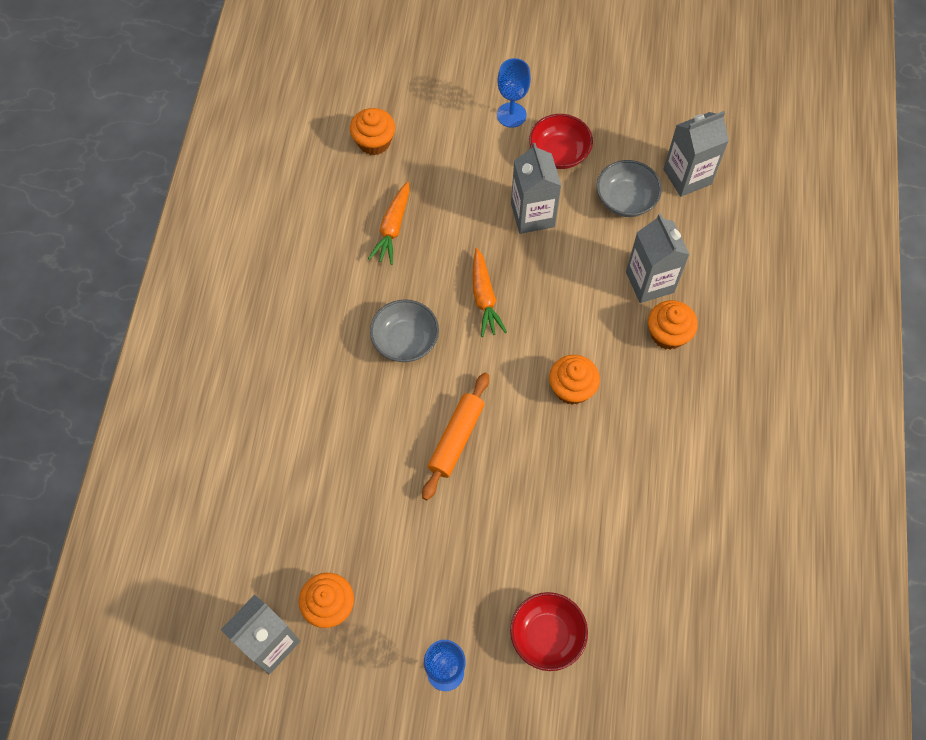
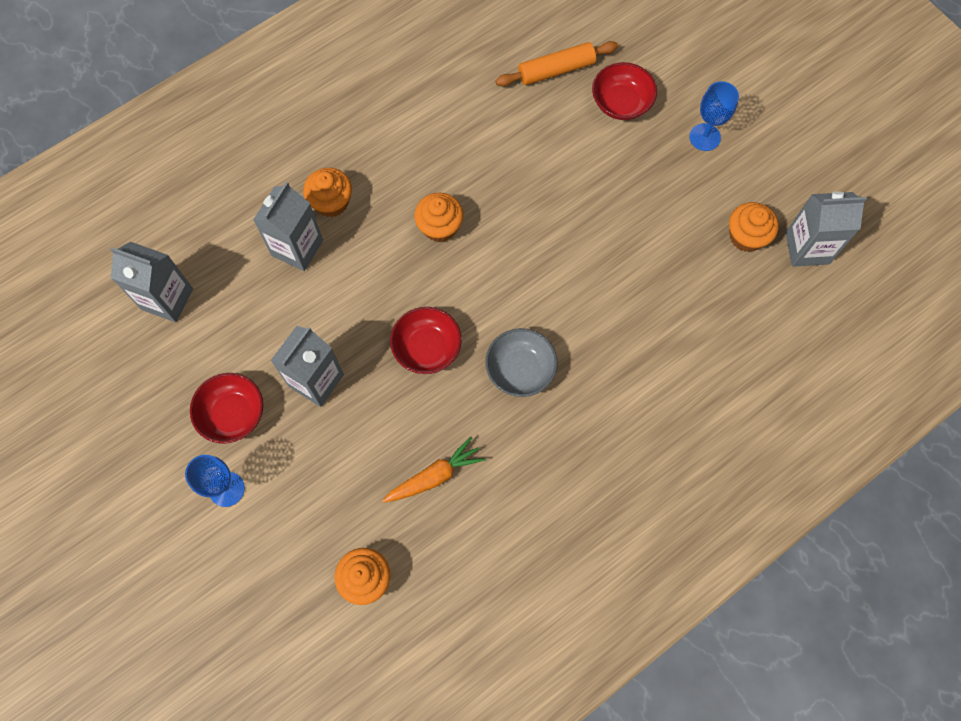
camera: 135 degrees left, 5 degrees up
orange rolling pin [422,373,489,500] -> orange rolling pin moved to [495,41,618,87]
orange carrot [473,248,507,337] -> red bowl [390,307,462,374]
grey bowl [597,160,662,217] -> none

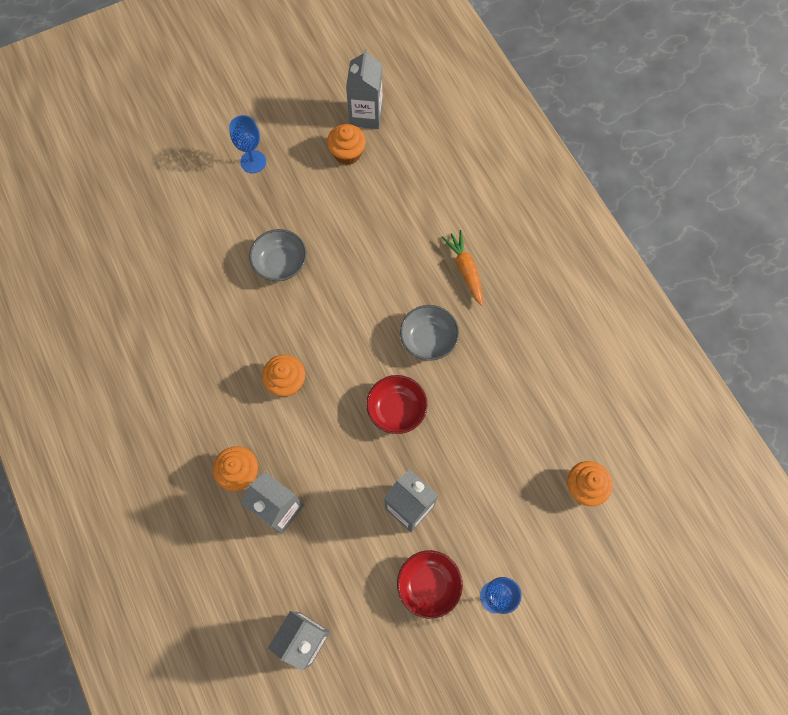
camera: 80 degrees left, 0 degrees up
orange carrot [382,437,485,503] -> orange carrot moved to [442,230,483,306]
orange rolling pin [495,41,618,87] -> none
red bowl [592,62,657,120] -> none
none -> grey bowl [249,229,307,281]

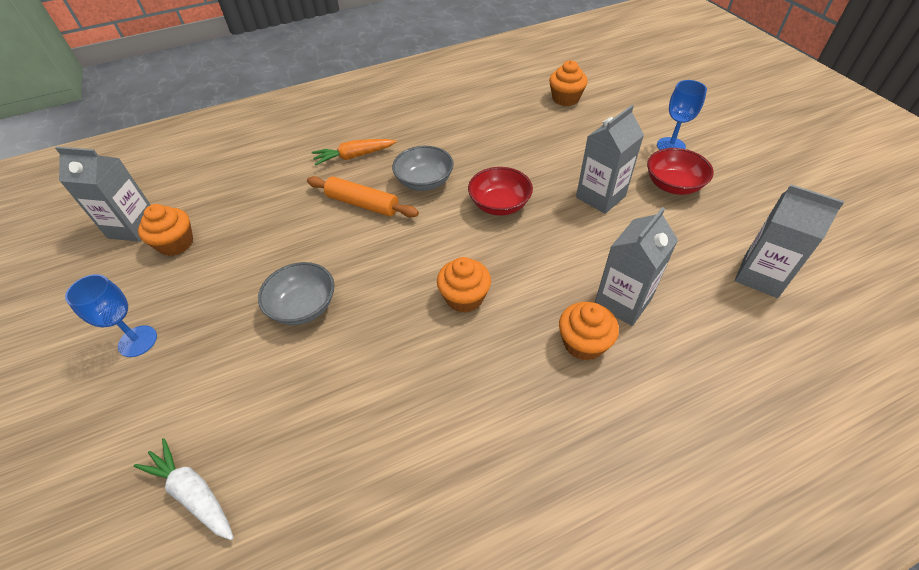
camera: 85 degrees left, 20 degrees down
none -> white carrot [134,438,234,540]
none -> orange rolling pin [307,176,419,217]

